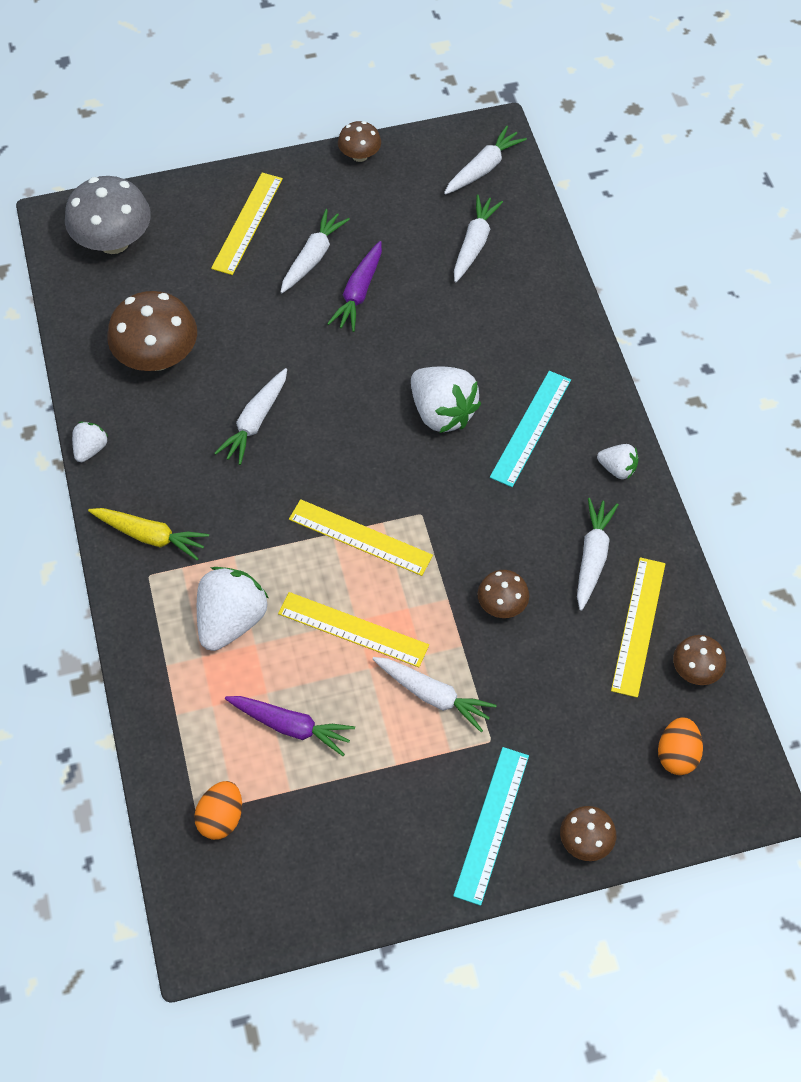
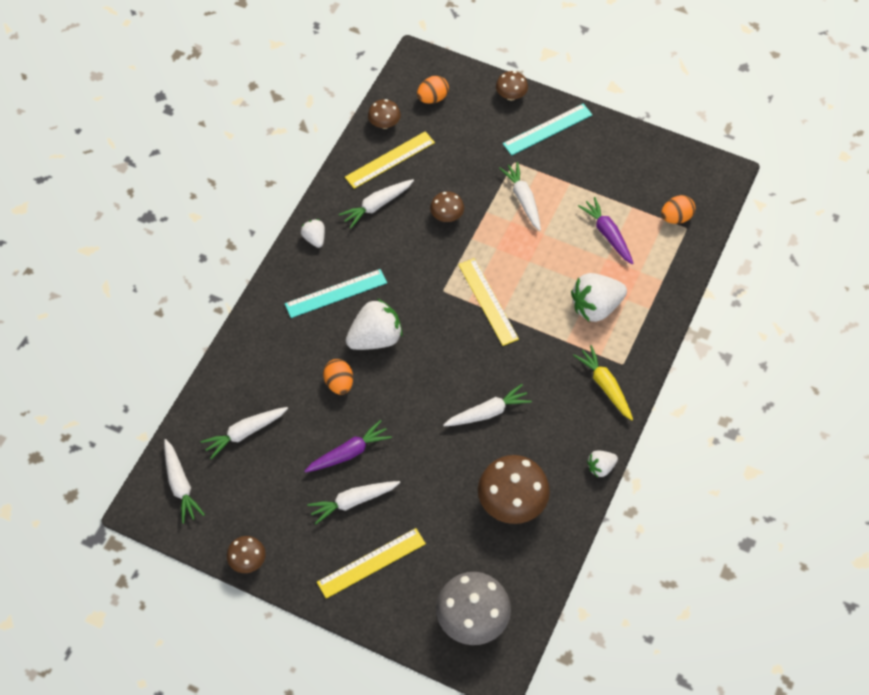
camera: 140 degrees left, 0 degrees up
yellow ruler [278,592,429,667] -> none
white strawberry [411,367,481,433] -> white strawberry turned 60 degrees clockwise [346,299,403,350]
white carrot [444,126,527,195] -> white carrot turned 105 degrees counterclockwise [164,439,205,524]
none -> orange egg [323,359,353,395]

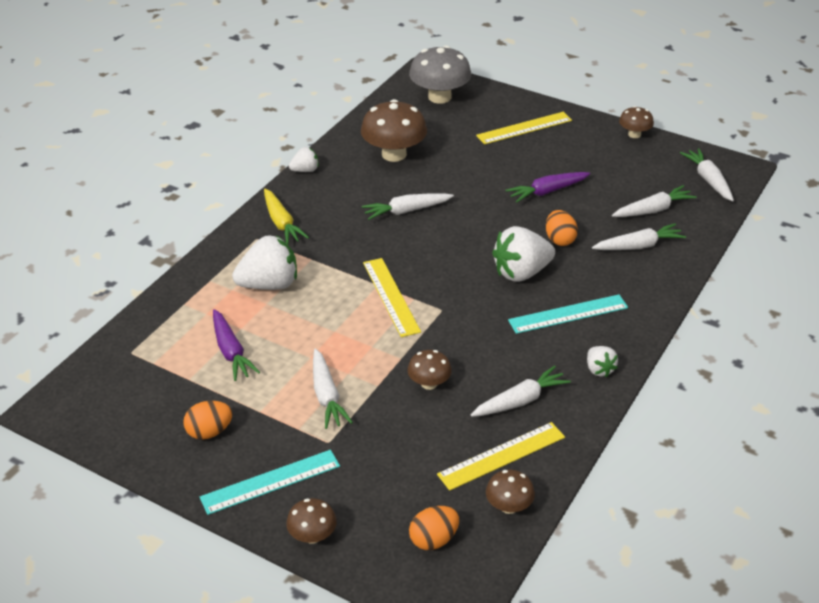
camera: 175 degrees left, 20 degrees down
white carrot [307,481,400,524] -> white carrot moved to [592,223,686,250]
orange egg [661,195,695,224] -> orange egg moved to [183,401,232,440]

